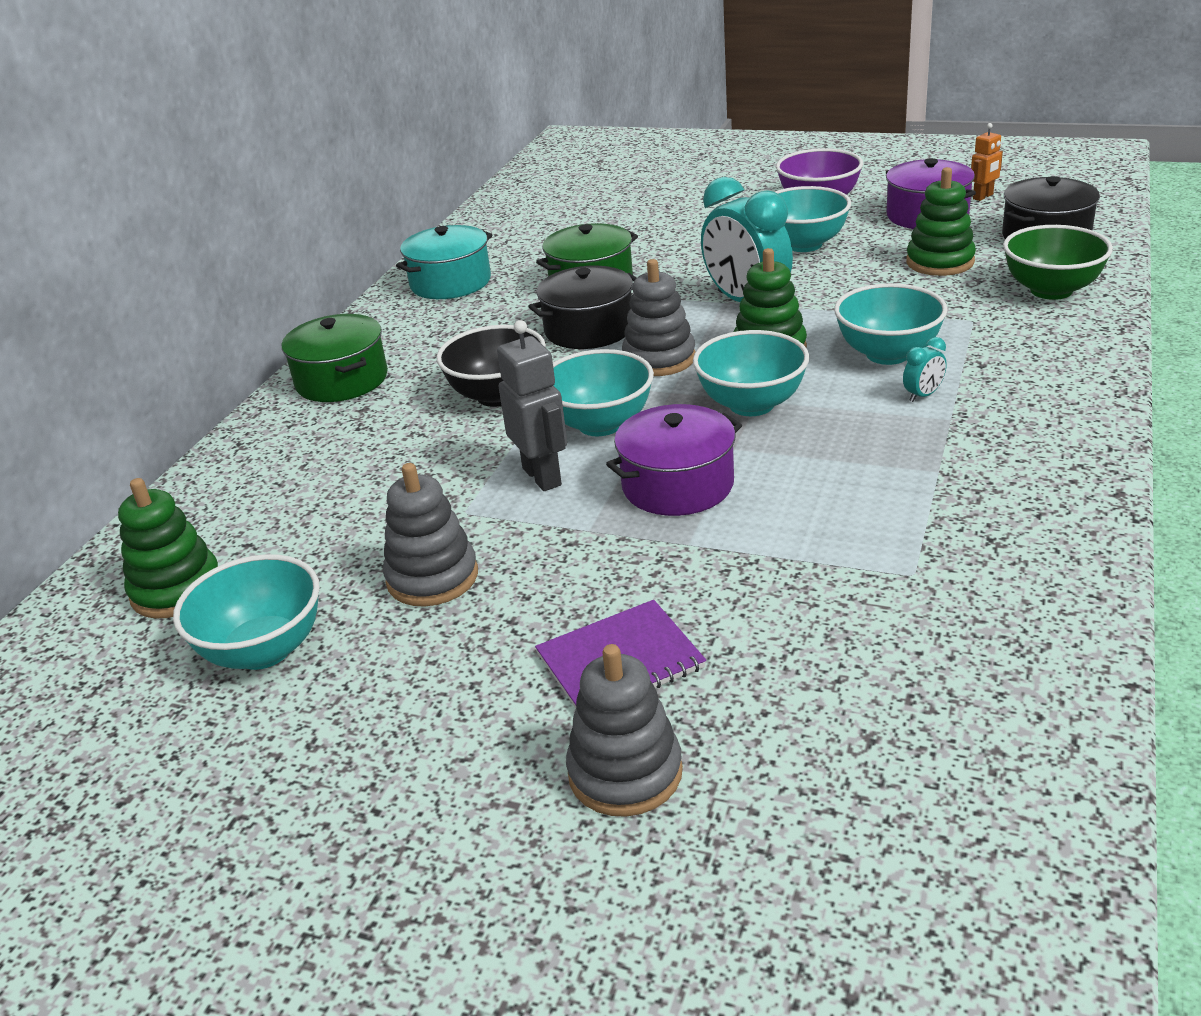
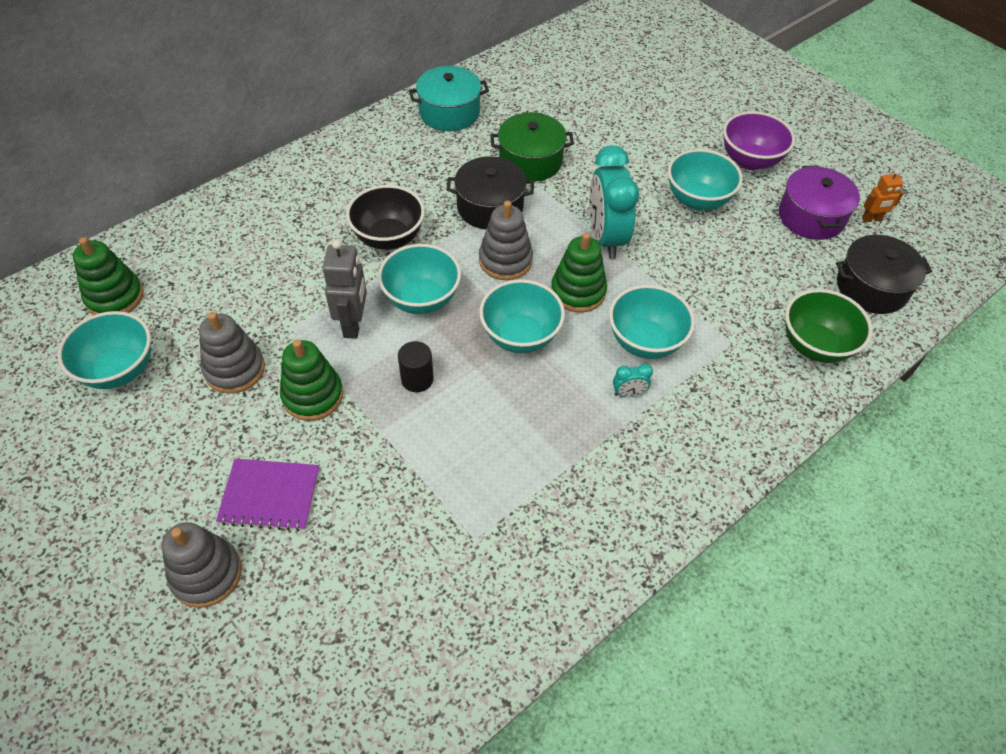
camera: 25 degrees right, 20 degrees up
green pot [282,314,388,402] -> none
purple pot [606,404,742,516] -> black cylinder [398,341,434,392]
green stacking toy [906,167,976,276] -> green stacking toy moved to [280,339,343,421]

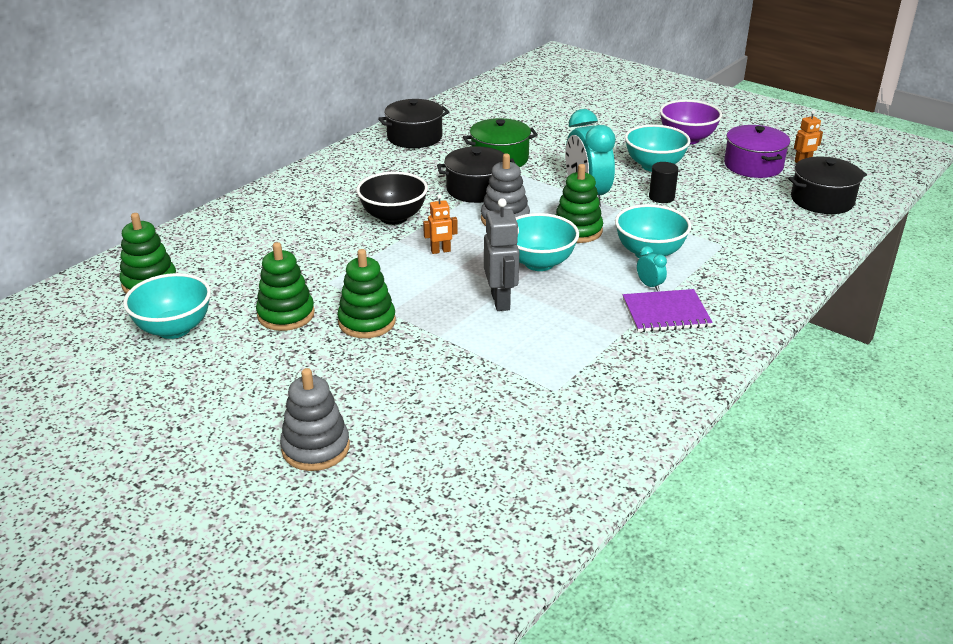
camera: 10 degrees left, 20 degrees down
grey stacking toy [199,312,265,394] -> green stacking toy [256,242,315,331]
purple notebook [216,459,319,531] -> purple notebook moved to [623,289,713,332]
grey robot [322,240,367,339] -> grey robot moved to [484,198,519,311]
turquoise bowl [378,244,461,314] -> orange robot [423,194,458,254]
black cylinder [398,341,434,392] -> black cylinder moved to [649,162,679,203]
turquoise pot [409,66,489,131] -> black pot [378,99,449,148]
turquoise clock [613,364,653,397] -> turquoise clock turned 105 degrees counterclockwise [637,246,667,291]
green bowl [785,289,872,363] -> none

